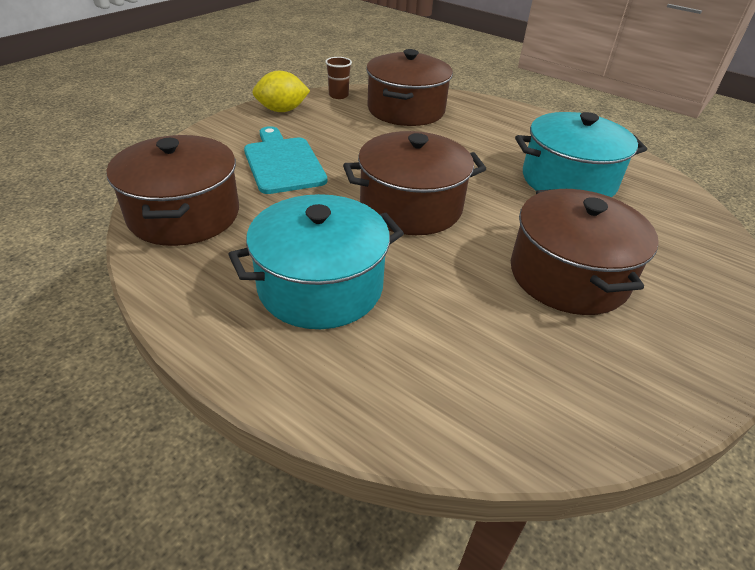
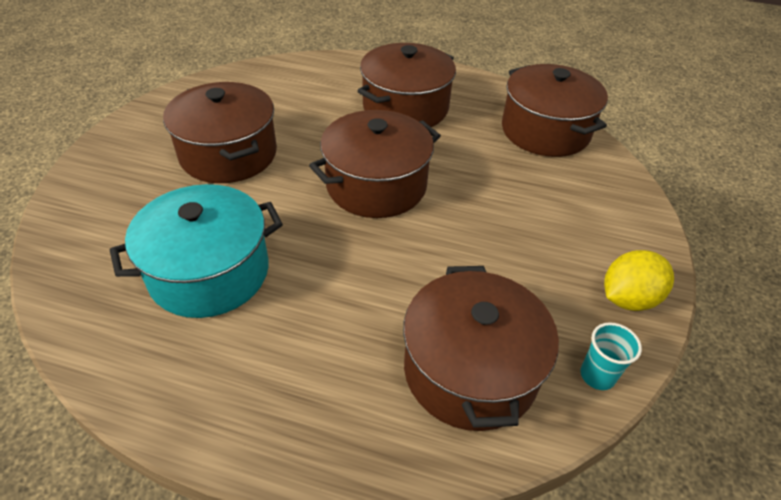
camera: 160 degrees right, 5 degrees up
turquoise pot [228,194,404,329] -> brown pot [358,43,456,127]
turquoise cutting board [244,126,327,194] -> none
brown cup [325,57,352,99] -> turquoise cup [580,322,642,390]

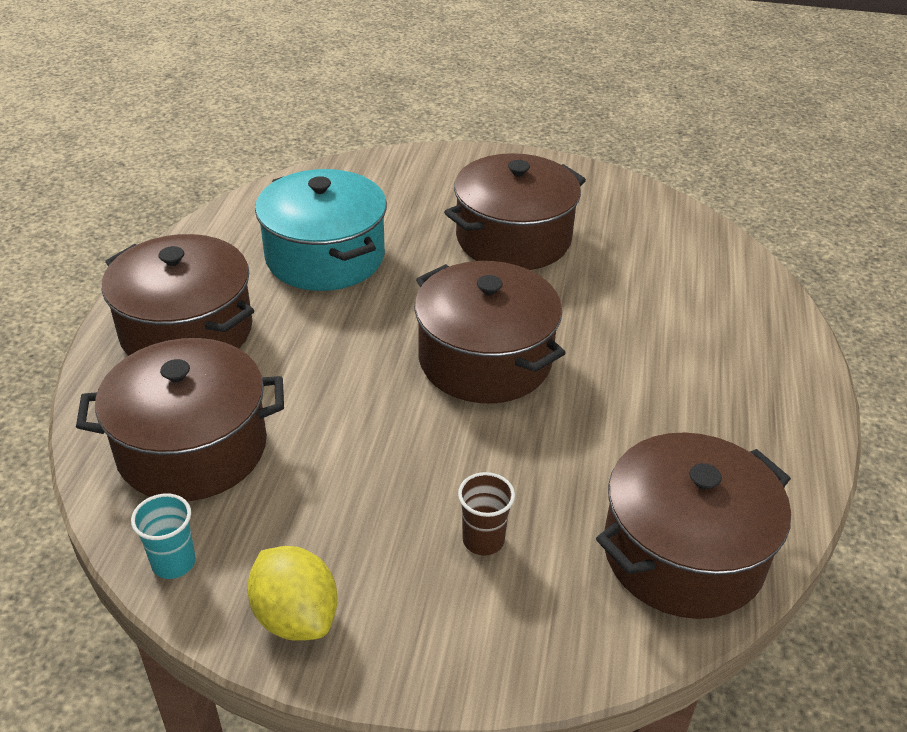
camera: 85 degrees right, 5 degrees down
brown pot [358,43,456,127] -> brown pot moved to [102,234,254,356]
none -> brown cup [458,472,515,556]

